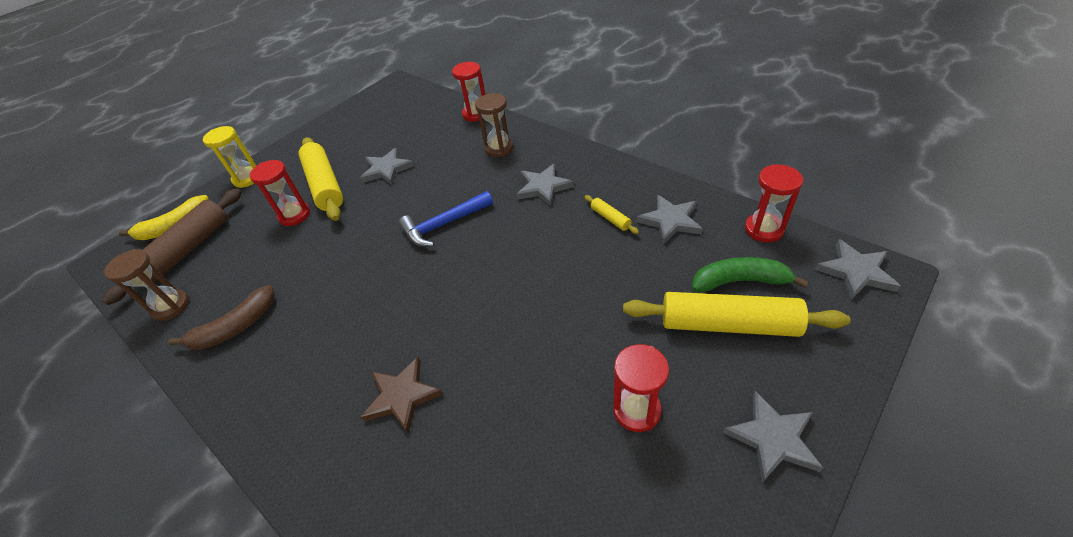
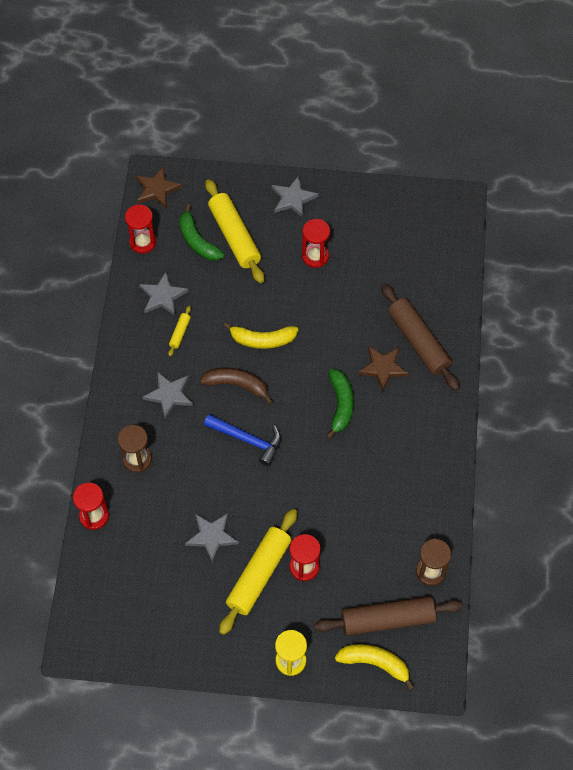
camera: 130 degrees left, 15 degrees up
brown banana [168,285,275,350] -> brown banana moved to [200,368,273,404]
grey star [815,239,901,300] -> brown star [136,167,182,208]
none -> yellow banana [223,322,299,349]
none -> green banana [326,369,354,439]
none -> brown rolling pin [381,284,460,391]

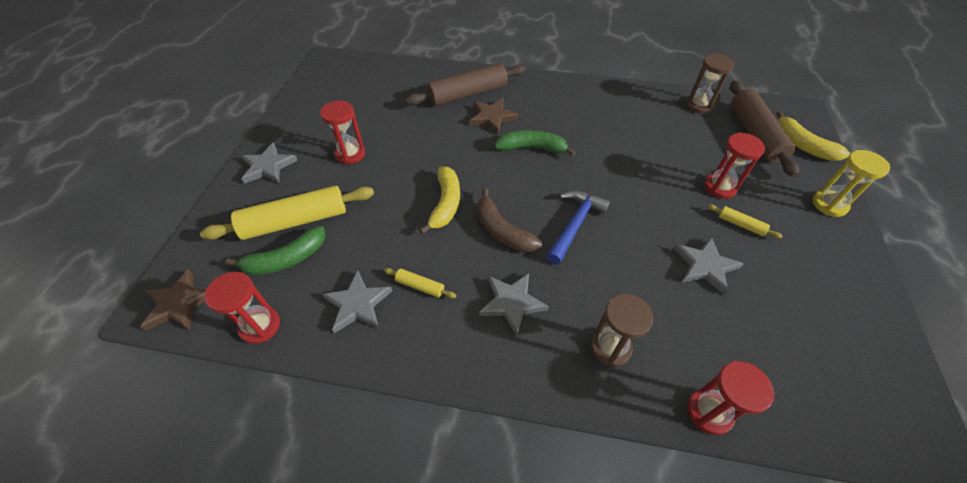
camera: 85 degrees left, 10 degrees down
brown banana [200,368,273,404] -> brown banana turned 60 degrees counterclockwise [477,188,542,252]
yellow rolling pin [219,509,297,635] -> yellow rolling pin [707,204,783,239], size x0.44
yellow banana [335,644,414,690] -> yellow banana turned 60 degrees counterclockwise [776,111,851,161]

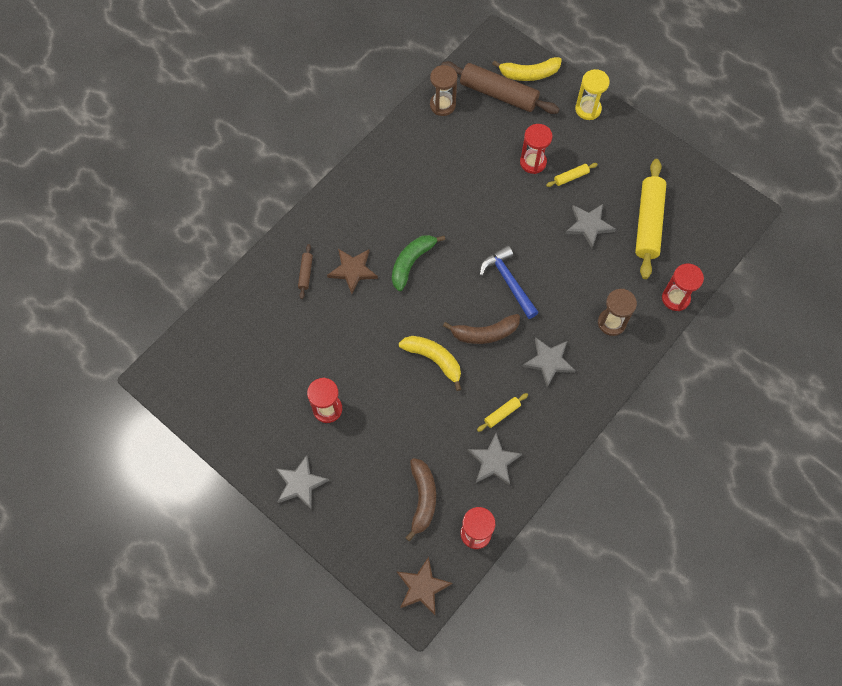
camera: 60 degrees left, 15 degrees up
yellow rolling pin [200,185,374,240] -> yellow rolling pin moved to [635,159,666,279]
green banana [226,226,325,276] -> brown banana [405,458,436,541]
brown rolling pin [405,63,526,106] -> brown rolling pin [298,244,313,299], size x0.44

